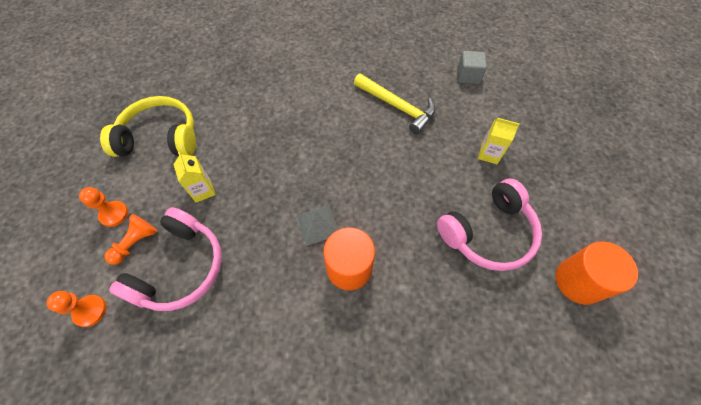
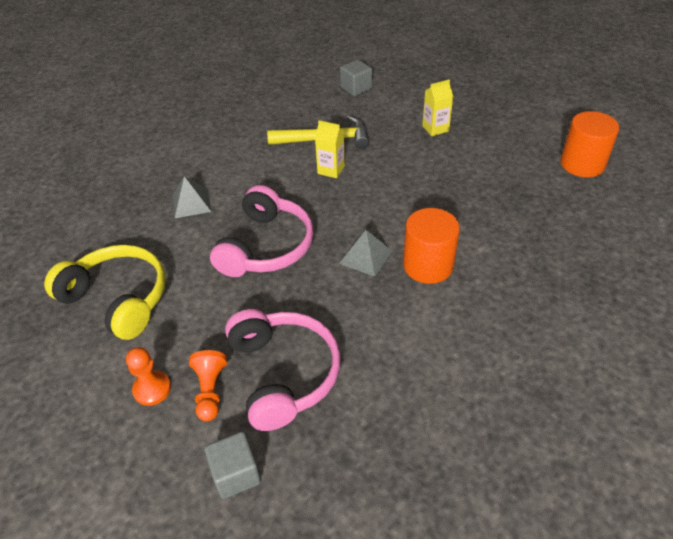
camera: 40 degrees left, 15 degrees down
orange pawn [47,291,107,327] -> grey cube [204,432,261,499]
yellow headphones [100,96,196,157] -> yellow headphones turned 75 degrees clockwise [44,245,166,340]
yellow carton [173,152,216,203] -> yellow carton moved to [315,120,345,178]
pink headphones [437,179,542,271] -> pink headphones moved to [210,185,314,277]
none -> grey pyramid [172,176,211,218]

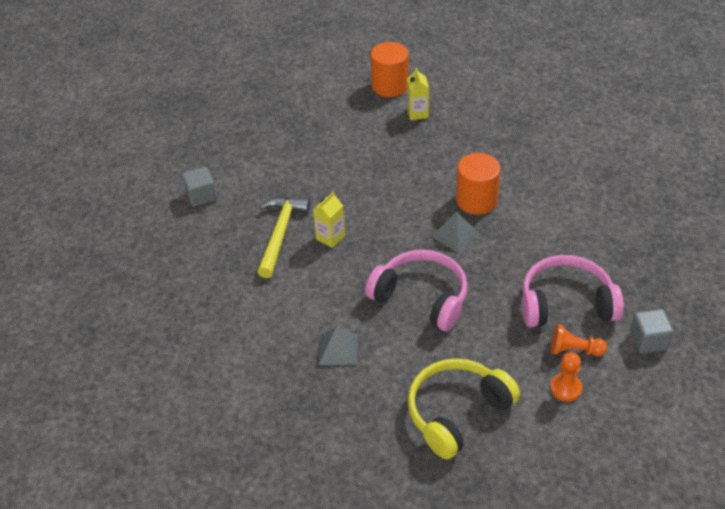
camera: 75 degrees left, 0 degrees up
yellow carton [422,79,453,136] -> yellow carton moved to [407,68,429,120]

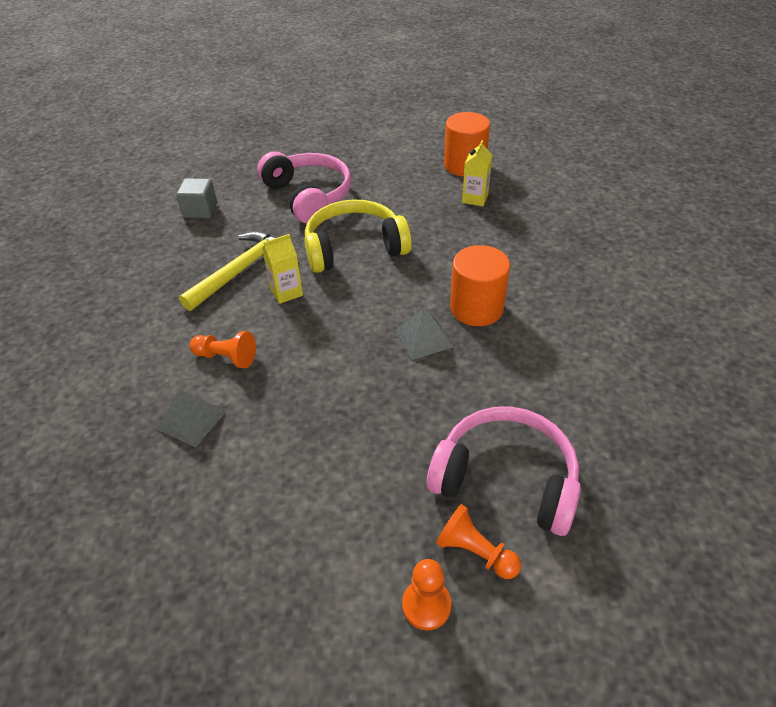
camera: 25 degrees right, 0 degrees up
pink headphones [365,250,468,332] -> pink headphones moved to [257,151,352,224]
yellow headphones [408,358,520,459] -> yellow headphones moved to [305,199,412,273]
grey cube [630,309,673,353] -> none
none -> orange pawn [190,331,256,368]

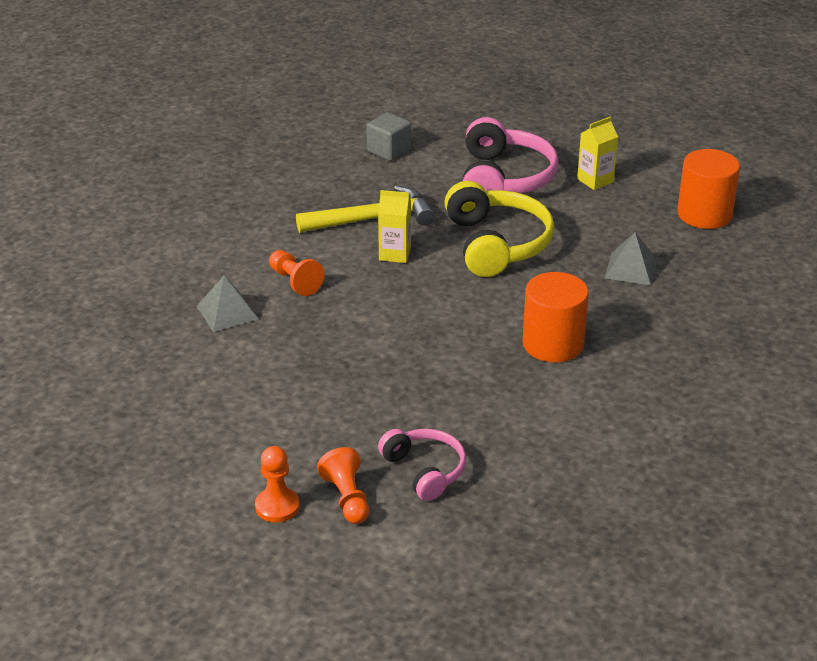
camera: 35 degrees right, 10 degrees down
yellow headphones [305,199,412,273] -> yellow headphones turned 60 degrees clockwise [444,181,554,277]
grey pyramid [395,307,454,360] -> grey pyramid moved to [605,232,657,285]
pink headphones [427,406,581,536] -> pink headphones [378,429,466,501], size x0.60
yellow carton [462,140,492,206] -> yellow carton moved to [577,117,618,190]

